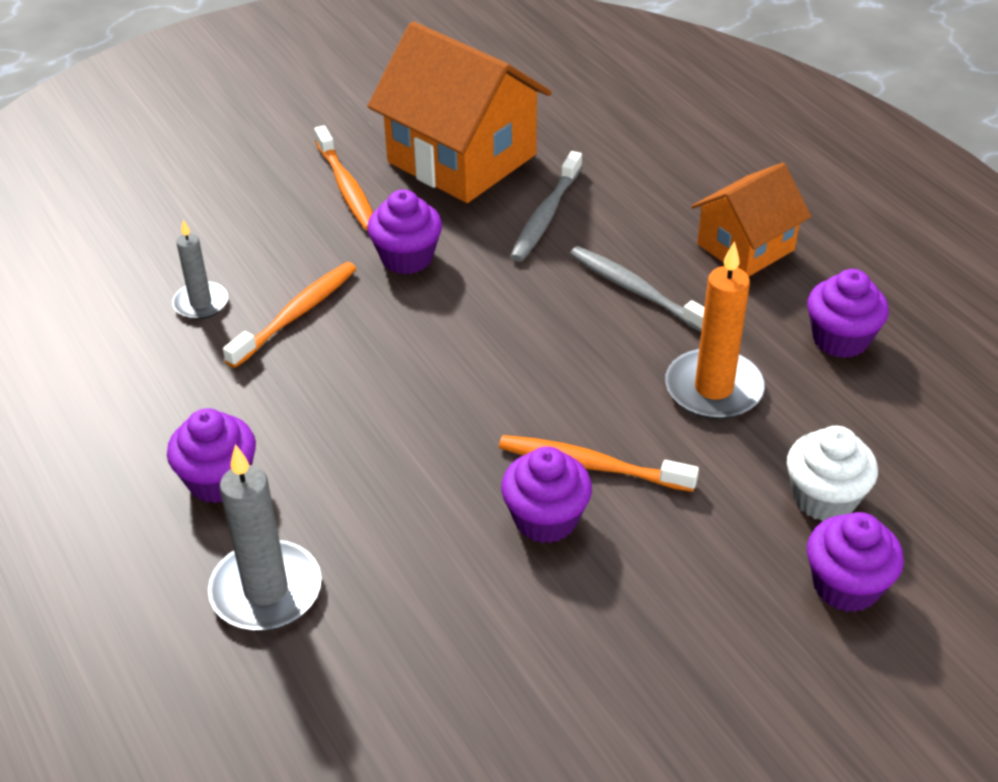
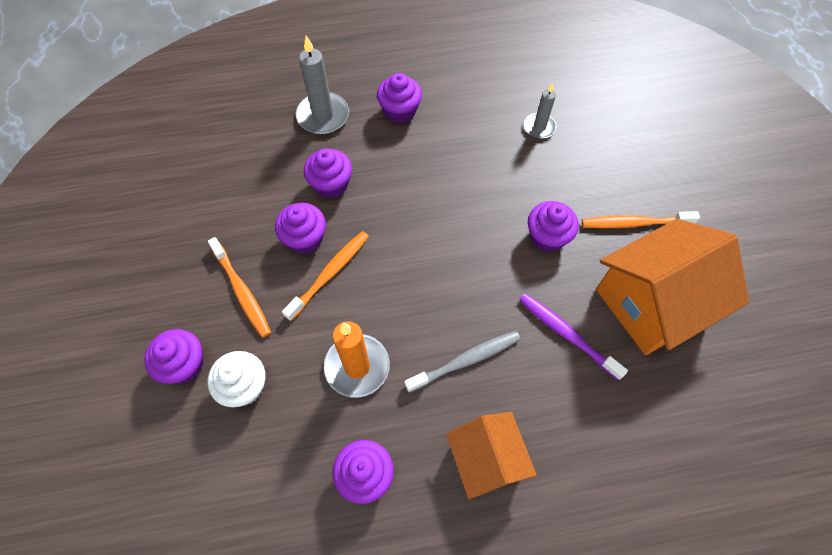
camera: 110 degrees right, 20 degrees up
orange toothbrush [223,262,357,368] -> orange toothbrush moved to [208,237,271,338]
grey toothbrush [510,151,582,262] -> purple toothbrush [519,293,628,380]
none -> purple cupcake [304,149,352,198]

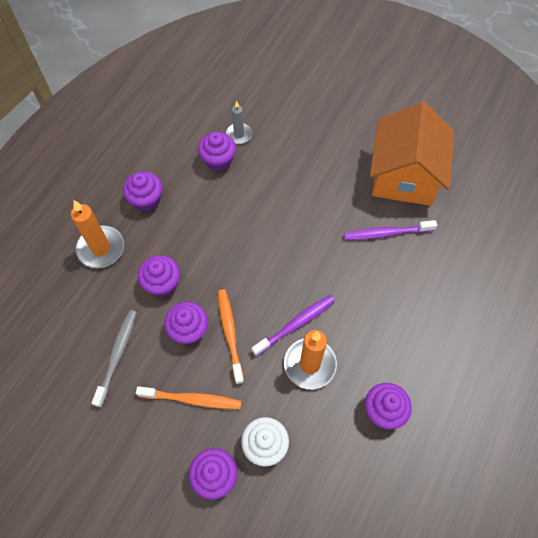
camera: 50 degrees left, 0 degrees up
grey candle [296,36,349,135] -> orange candle [71,200,124,268]
grey toothbrush [404,331,521,393] -> grey toothbrush moved to [92,310,137,407]
orange house [446,412,537,499] -> none
purple cupcake [528,201,579,252] -> purple cupcake moved to [198,132,236,171]
orange toothbrush [582,211,700,228] -> none
none -> purple toothbrush [252,295,335,356]

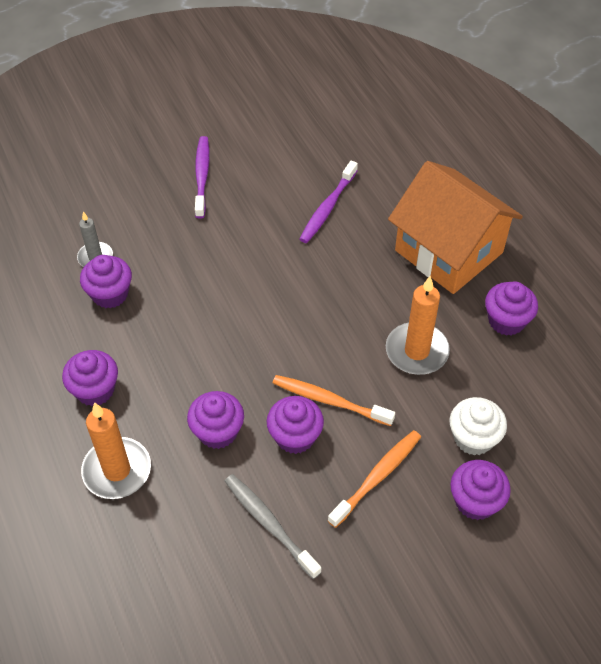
camera: 55 degrees left, 10 degrees down
purple toothbrush [252,295,335,356] -> purple toothbrush moved to [195,136,209,219]
orange house [370,102,454,206] -> orange house moved to [388,161,523,294]

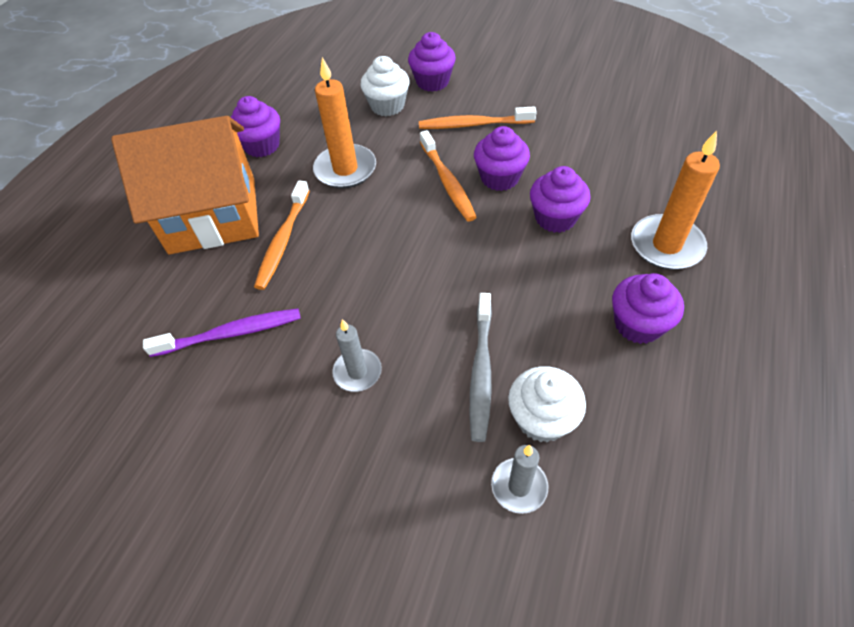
camera: 130 degrees left, 0 degrees up
purple cupcake [80,255,132,308] -> white cupcake [508,366,586,442]
purple toothbrush [195,136,209,219] -> none
grey toothbrush [225,474,322,579] -> grey toothbrush moved to [470,293,492,442]
orange house [388,161,523,294] -> orange house turned 75 degrees clockwise [111,116,259,254]
none -> orange toothbrush [254,180,310,290]
none -> grey candle [332,319,382,392]

